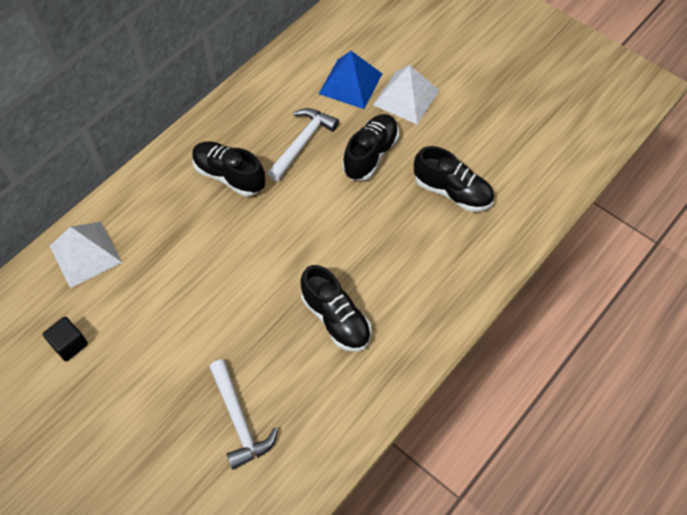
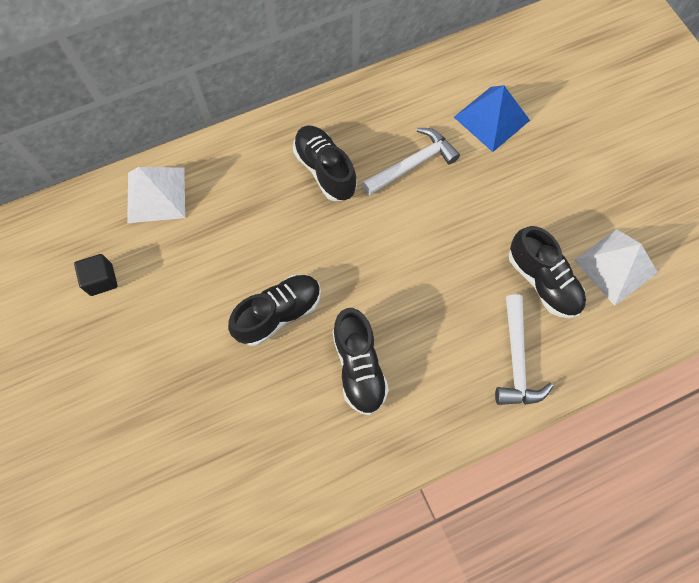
camera: 25 degrees right, 10 degrees up
white hammer [209,359,278,470] -> white hammer moved to [495,294,553,405]
black shoe [342,114,399,180] -> black shoe moved to [228,275,321,346]
white pyramid [373,65,439,124] -> white pyramid moved to [574,229,658,306]

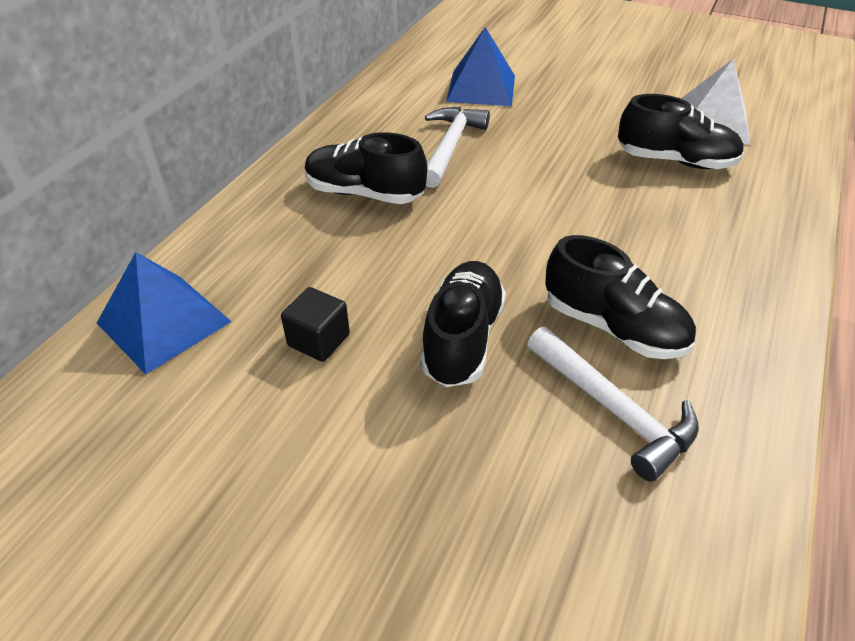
camera: 40 degrees left, 25 degrees down
black cube [74,254,118,296] -> black cube moved to [281,287,350,362]
white pyramid [127,167,185,223] -> blue pyramid [97,252,232,374]
white hammer [495,294,553,405] -> white hammer moved to [527,327,699,482]

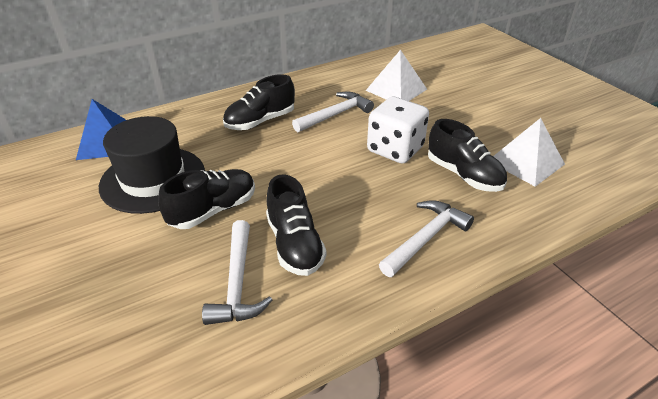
camera: 35 degrees right, 5 degrees down
black cube [281,287,350,362] -> black hat [99,116,205,214]
black shoe [305,132,427,204] -> black shoe turned 90 degrees counterclockwise [223,74,295,130]
blue pyramid [446,27,515,106] -> white pyramid [366,50,427,101]
none -> white dice [367,97,429,163]
none -> white hammer [379,200,474,277]

